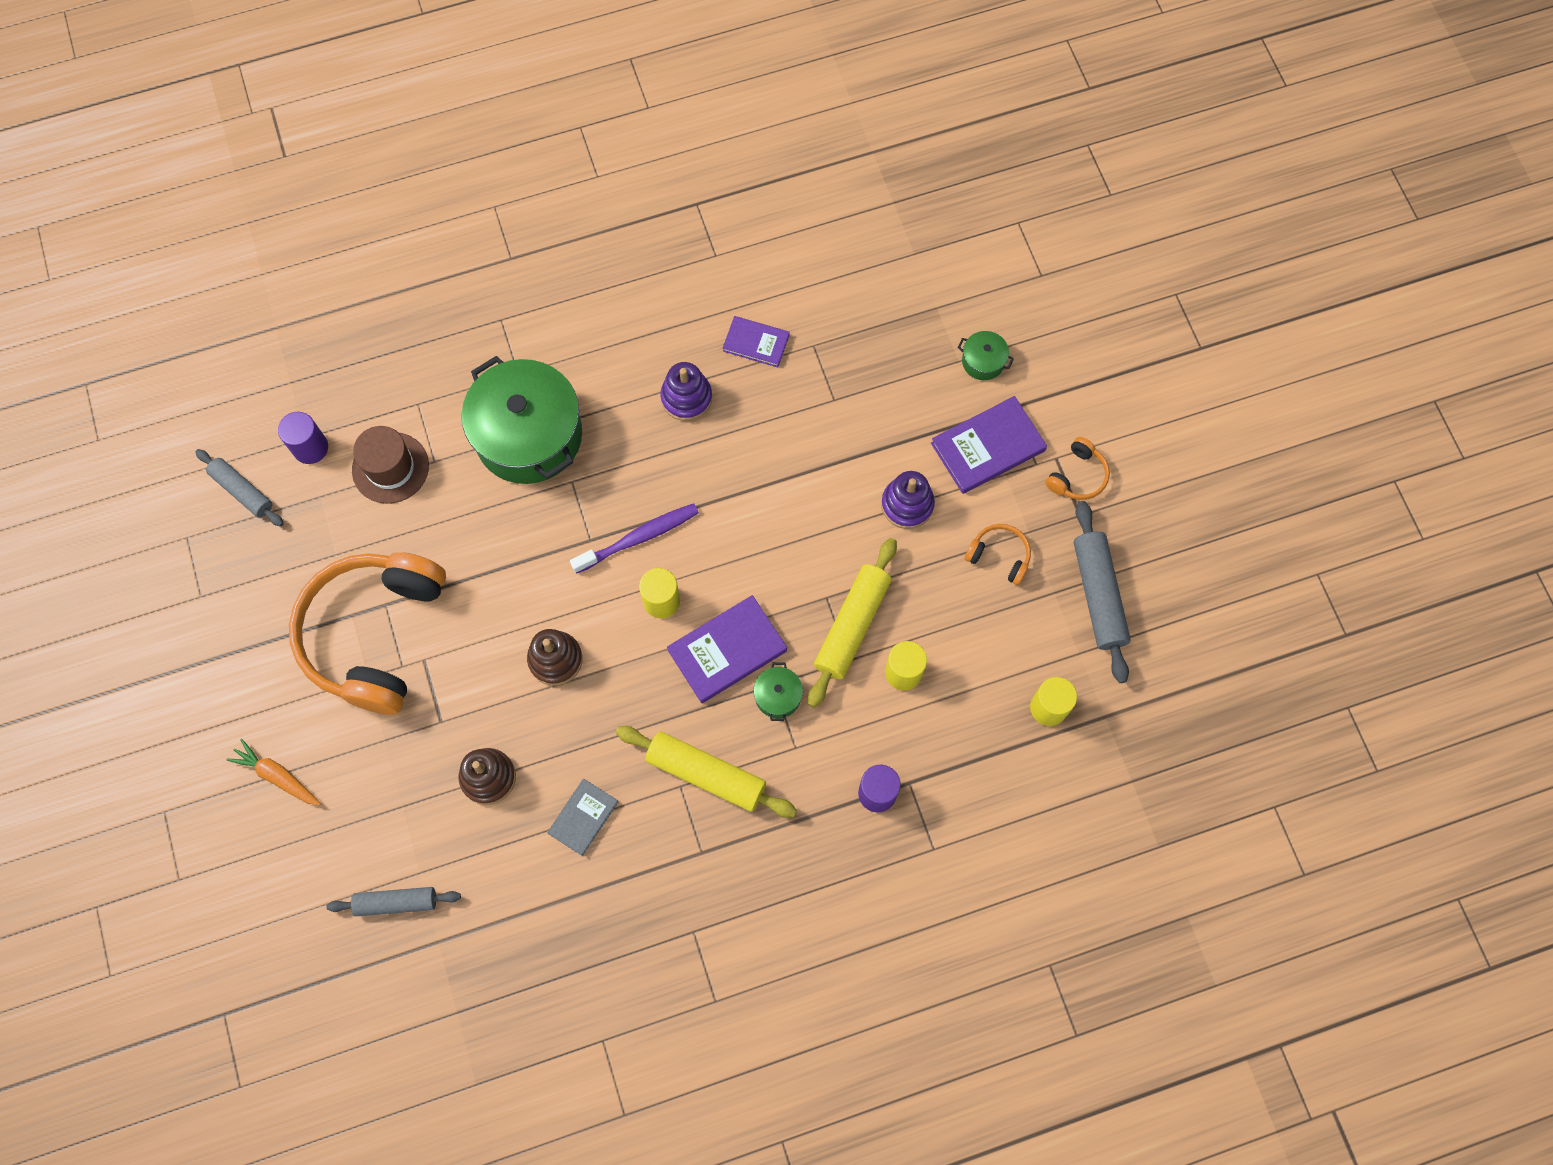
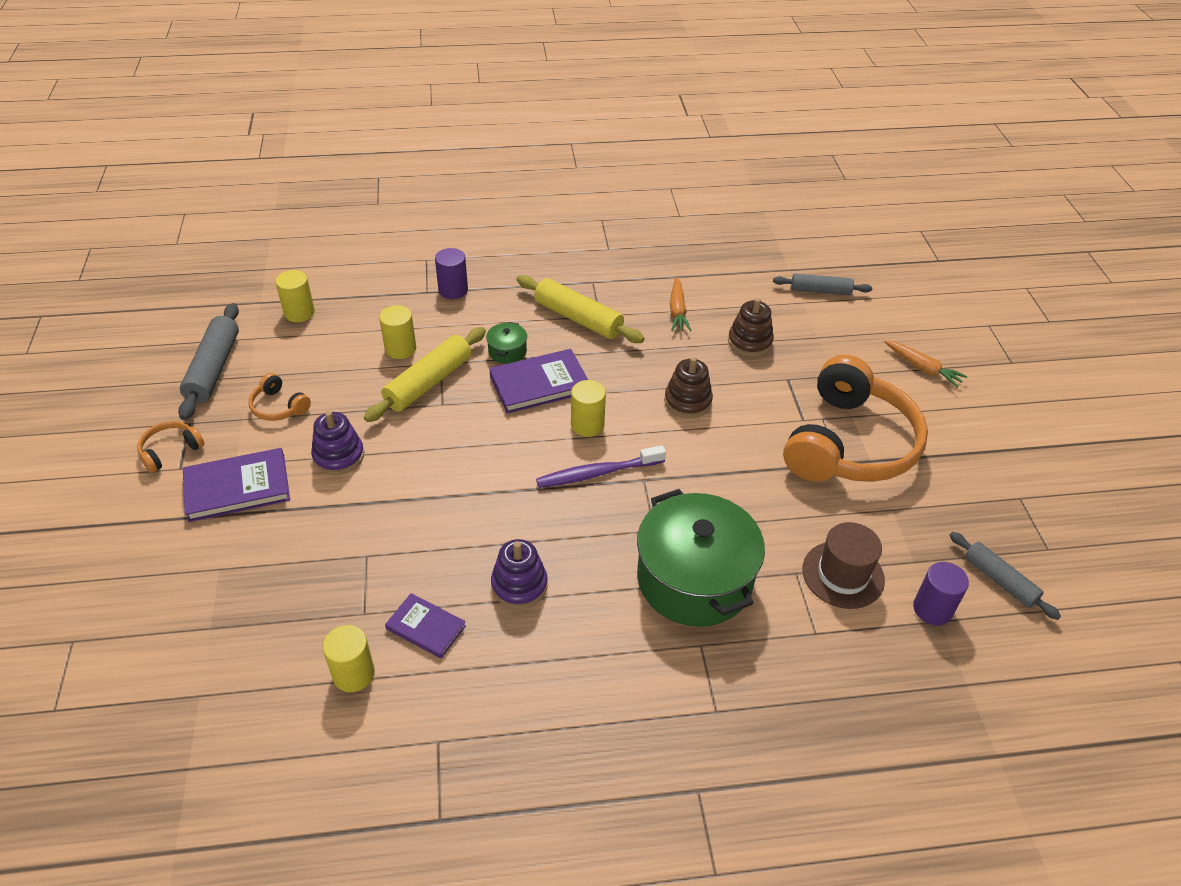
camera: 170 degrees left, 25 degrees down
grey book [547,779,618,856] -> orange carrot [670,277,692,331]
green pot [958,331,1014,380] -> none
none -> yellow cylinder [323,625,375,692]

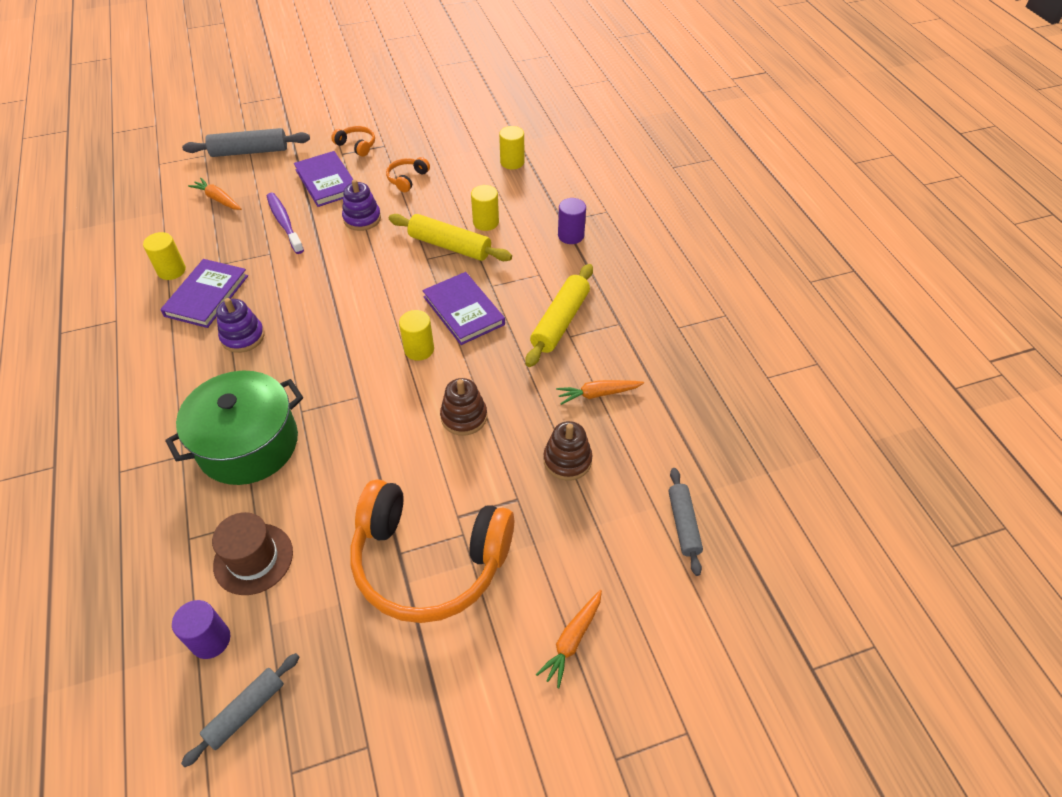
camera: 80 degrees right, 5 degrees up
grey rolling pin [178,303,239,420] -> grey rolling pin moved to [182,128,310,157]
purple book [385,593,466,658] -> purple book [160,259,248,328], size x1.62
green pot [486,322,527,364] -> none
purple toothbrush [536,445,666,488] -> purple toothbrush moved to [267,193,304,254]
none -> orange carrot [188,178,241,210]

